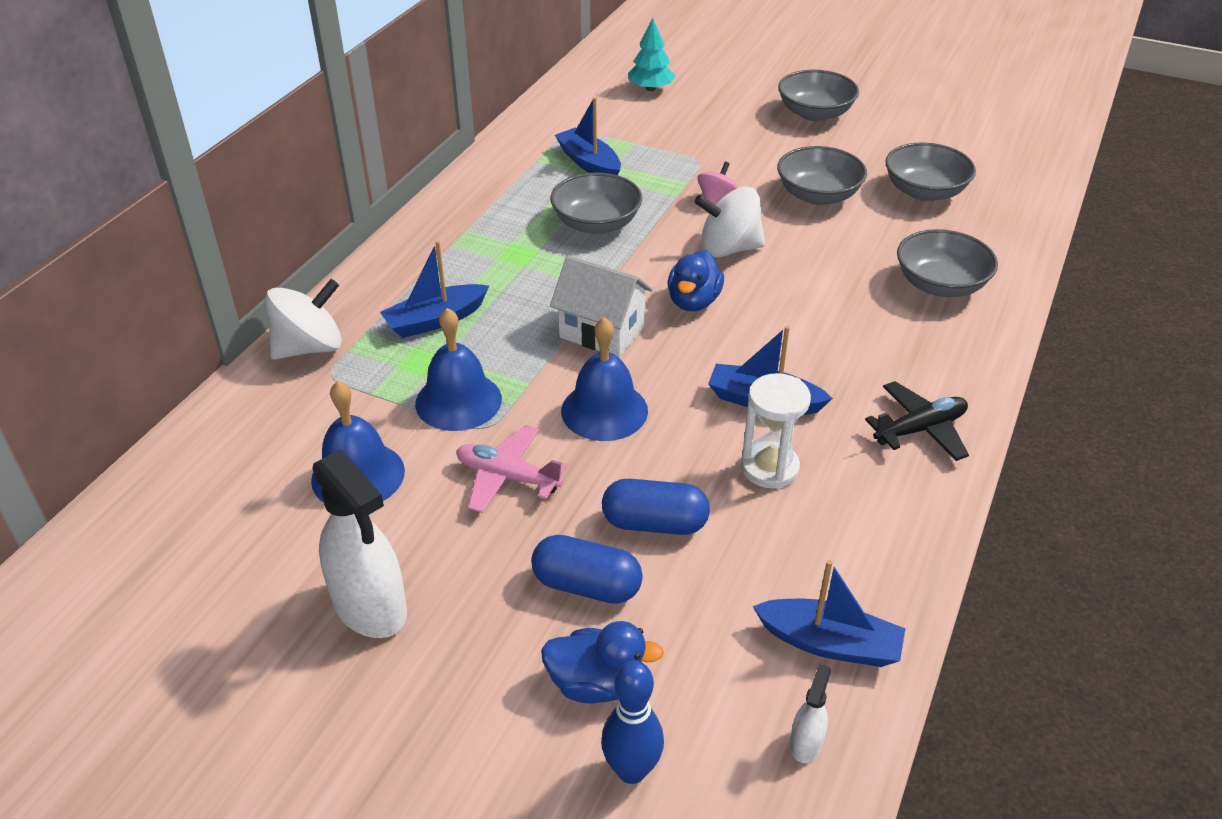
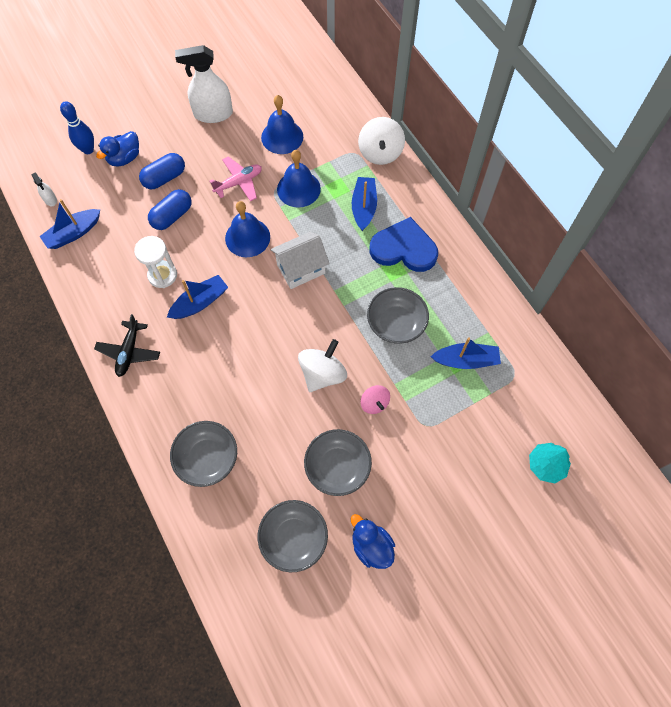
camera: 125 degrees right, 25 degrees up
blue duck [668,250,724,311] -> blue duck moved to [351,514,395,569]
grey bowl [778,70,859,122] -> none
none -> blue heart [369,217,438,272]

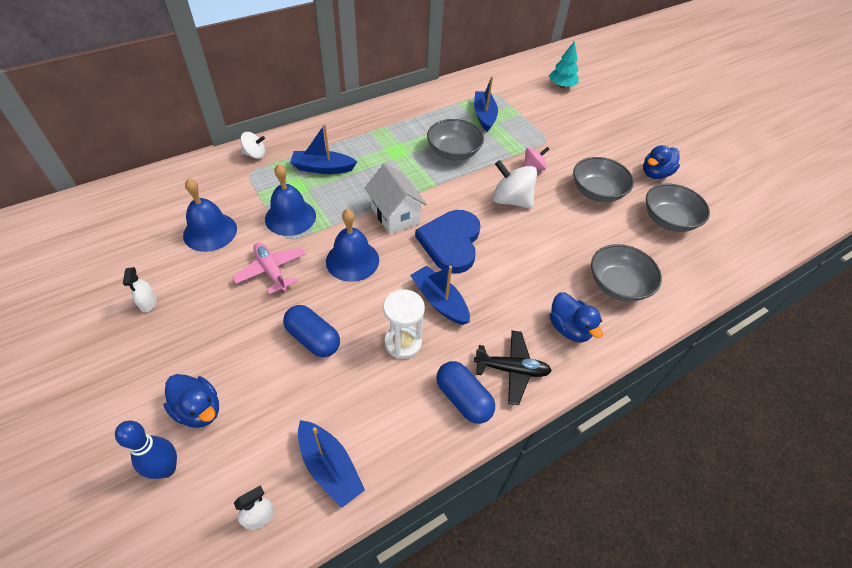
camera: 95 degrees left, 15 degrees down
blue capsule [139,153,185,189] -> blue capsule moved to [436,361,495,424]
white spray bottle [175,45,233,123] -> white spray bottle [123,267,157,312], size x0.45
white spinning top [358,117,405,165] -> white spinning top [240,132,265,159], size x0.59
blue heart [369,217,438,272] -> blue heart moved to [415,210,480,274]
none -> blue duck [550,292,603,343]

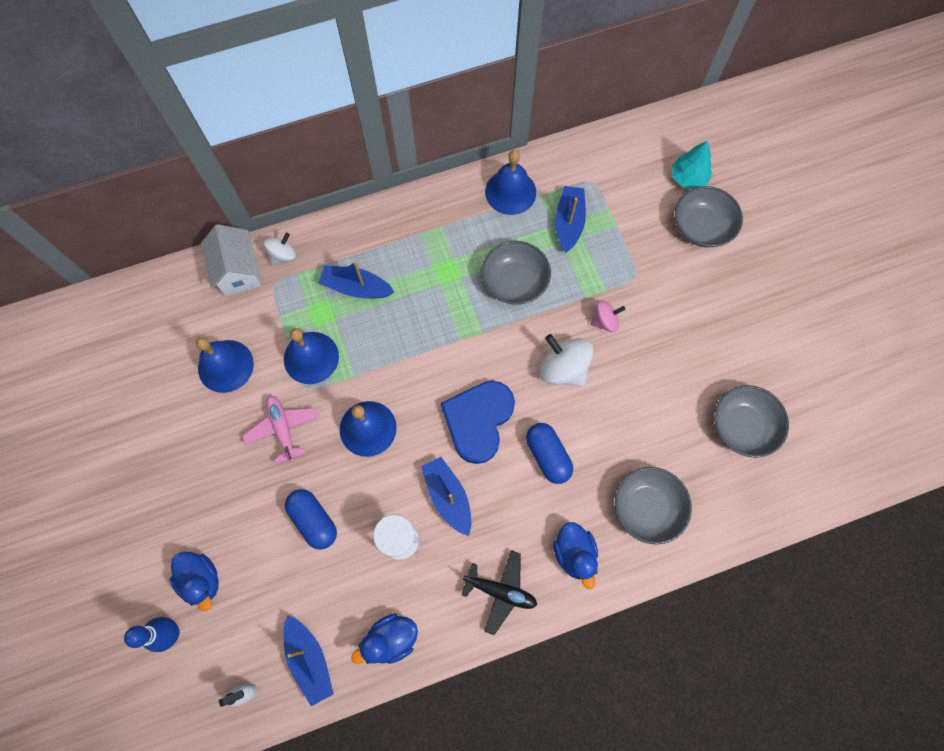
camera: 15 degrees right, 20 degrees up
white spray bottle [123,267,157,312] -> none
white spinning top [240,132,265,159] -> white spinning top turned 60 degrees counterclockwise [264,233,296,265]
white house [365,163,427,234] -> white house moved to [201,224,262,296]
blue capsule [436,361,495,424] -> blue capsule moved to [526,423,573,484]
grey bowl [573,157,634,202] -> grey bowl moved to [675,186,743,248]
blue duck [643,145,680,179] -> blue duck moved to [351,613,418,664]
none -> blue bell [485,150,536,215]

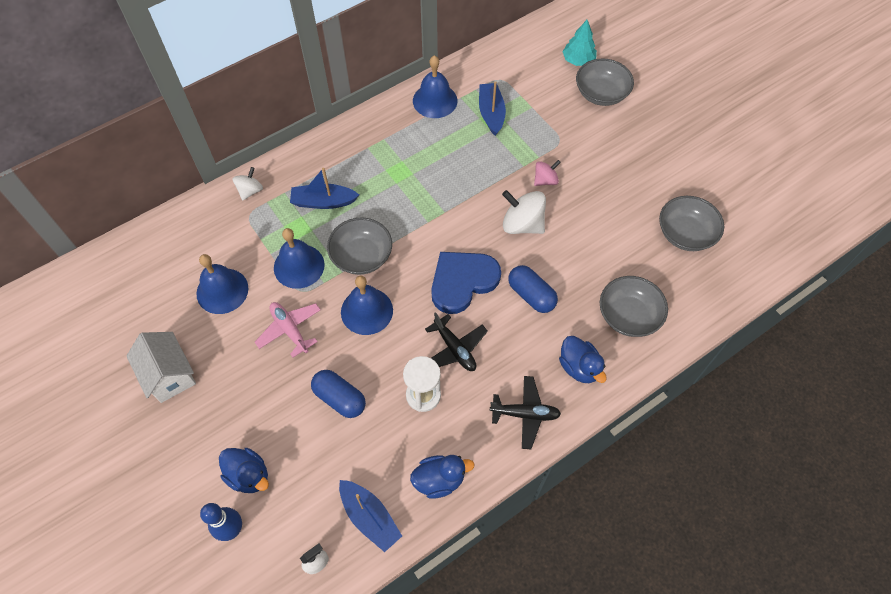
camera: 15 degrees left, 10 degrees down
white house [201,224,262,296] -> white house moved to [126,332,196,403]
blue duck [351,613,418,664] -> blue duck turned 150 degrees counterclockwise [410,455,474,499]
blue boat [421,457,471,536] -> black plane [425,312,488,371]
blue heart [441,381,515,464] -> blue heart turned 45 degrees clockwise [431,252,501,314]
grey bowl [481,241,551,305] -> grey bowl moved to [327,218,392,275]

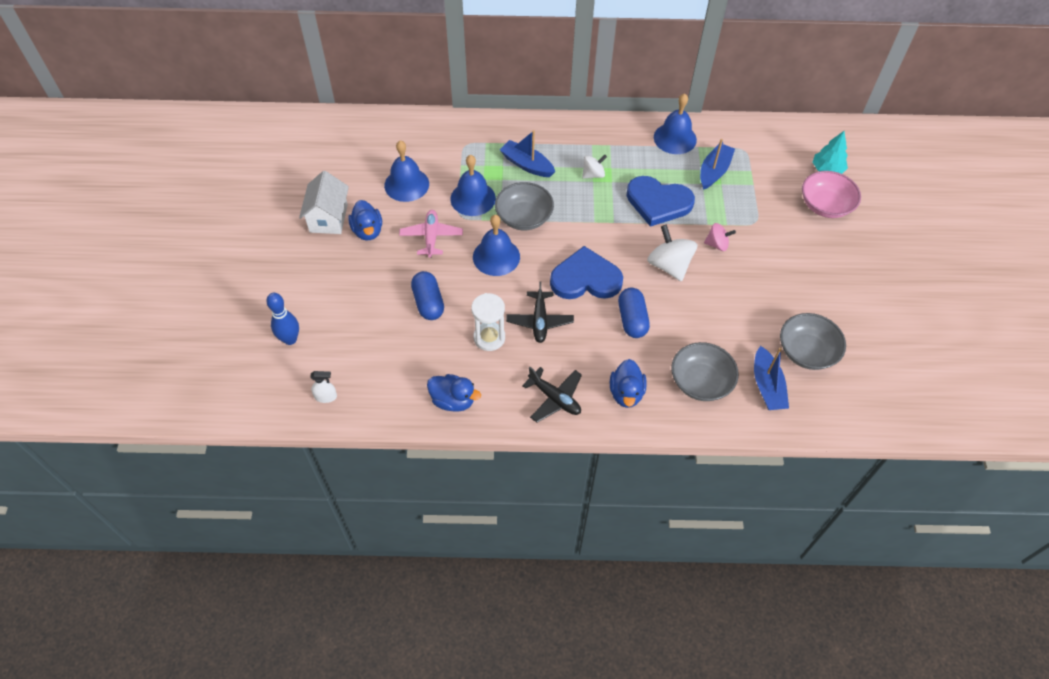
camera: 35 degrees right, 5 degrees down
blue duck [219,448,269,493] -> blue duck moved to [348,200,382,241]
white spinning top [233,167,263,201] -> white spinning top moved to [582,155,607,178]
blue boat [339,480,402,552] -> blue boat moved to [754,346,789,410]
grey bowl [576,59,634,106] -> pink bowl [802,171,861,218]
none -> blue heart [627,176,695,227]

